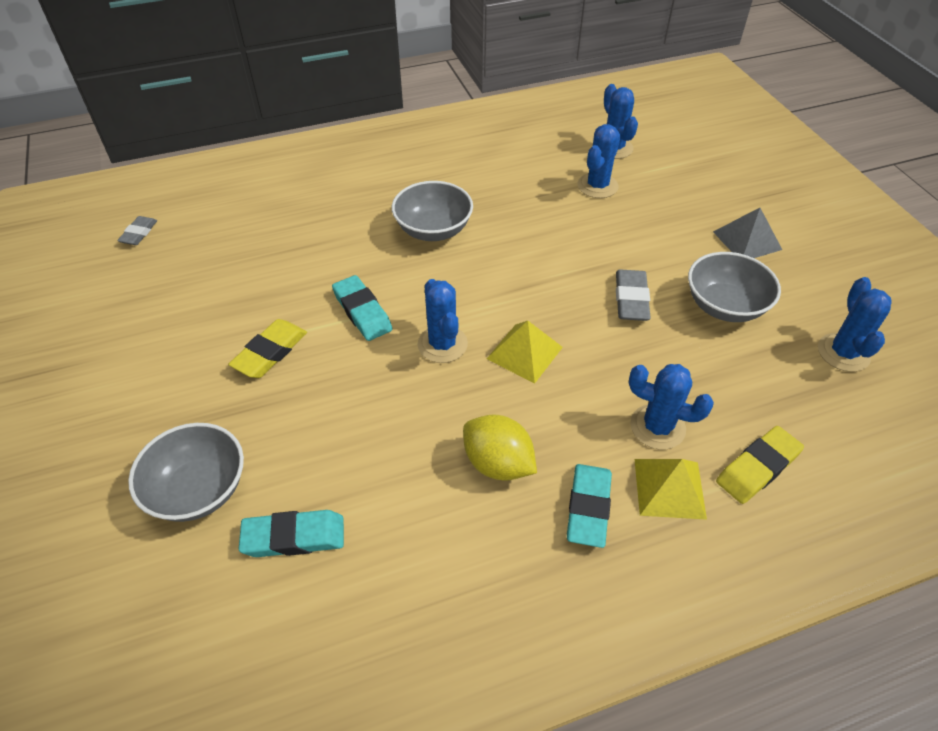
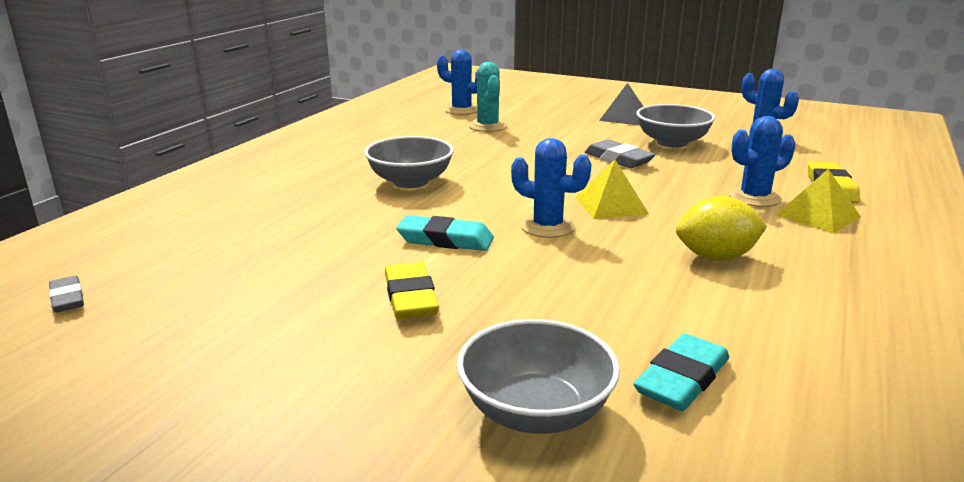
camera: 45 degrees left, 25 degrees down
turquoise eraser [567,464,612,548] -> none
blue cactus [577,124,621,198] -> turquoise cactus [469,62,507,132]

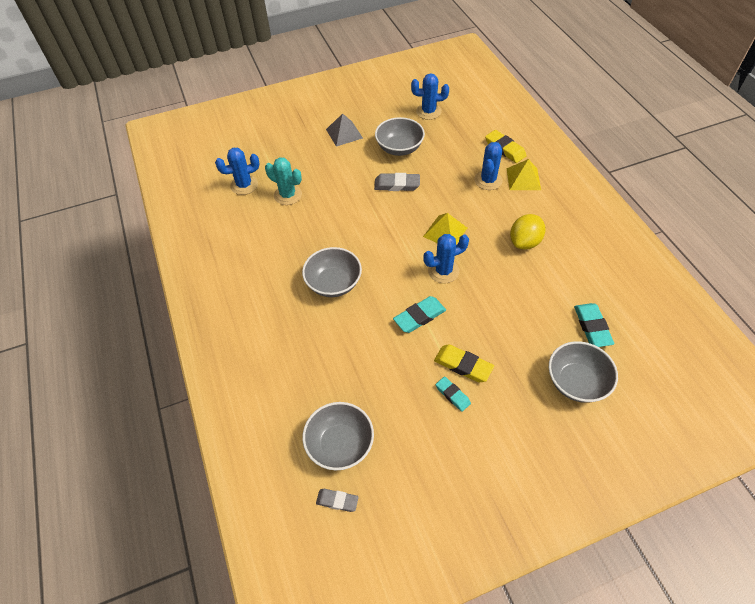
camera: 45 degrees left, 30 degrees up
none -> grey bowl [303,402,374,470]
none -> turquoise eraser [436,376,471,412]

